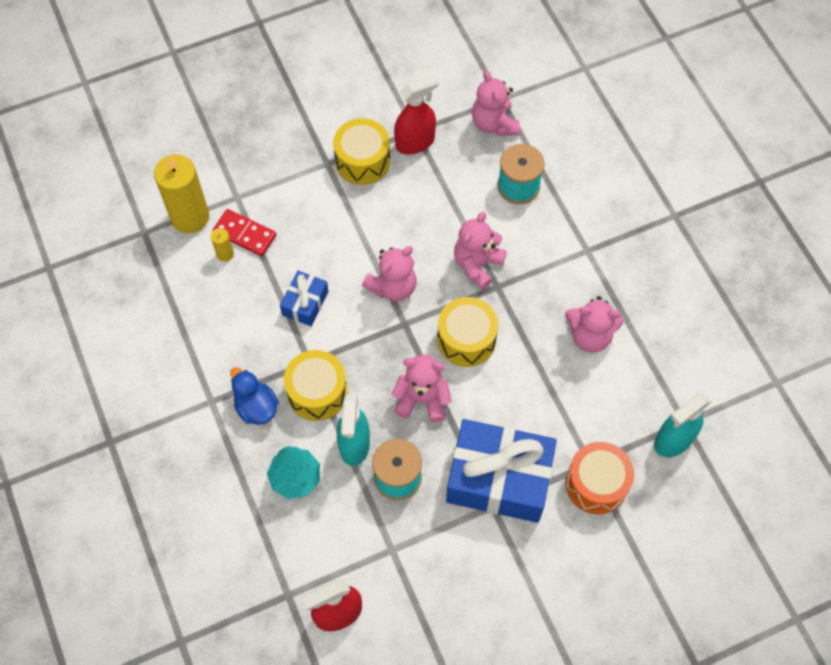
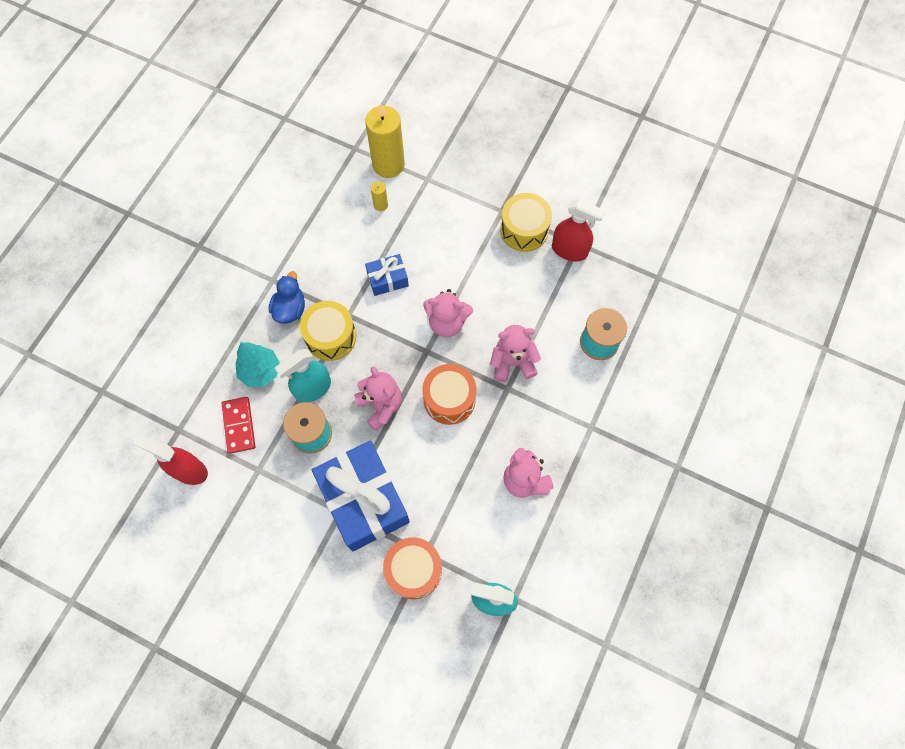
camera: 50 degrees right, 5 degrees up
red domino [213,209,276,256] -> red domino moved to [222,397,255,454]
yellow drum [437,297,498,367] -> orange drum [422,364,476,425]
pink teddy bear [472,71,520,136] -> none

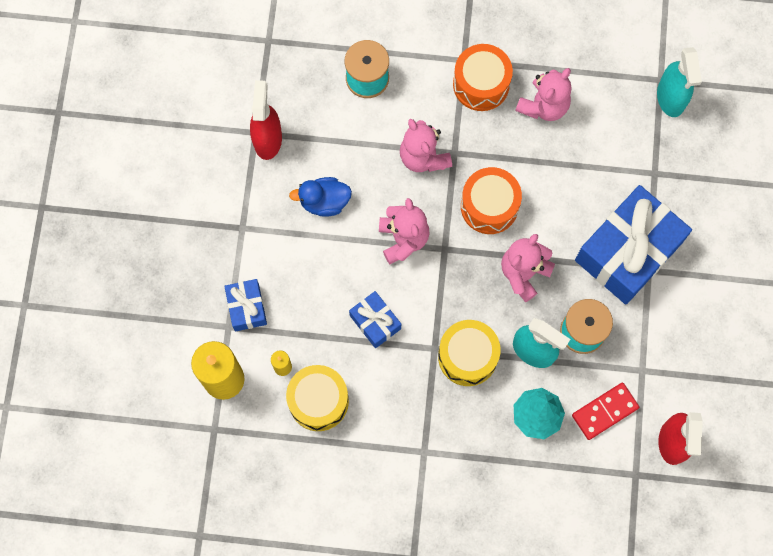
camera: 110 degrees left, 5 degrees up
blue duck [269,271,305,324] -> blue duck moved to [289,177,352,217]
orange drum [383,537,442,599] -> orange drum moved to [453,44,513,111]
yellow drum [500,193,552,252] -> yellow drum moved to [286,365,349,431]
none -> blue gift [224,279,267,331]

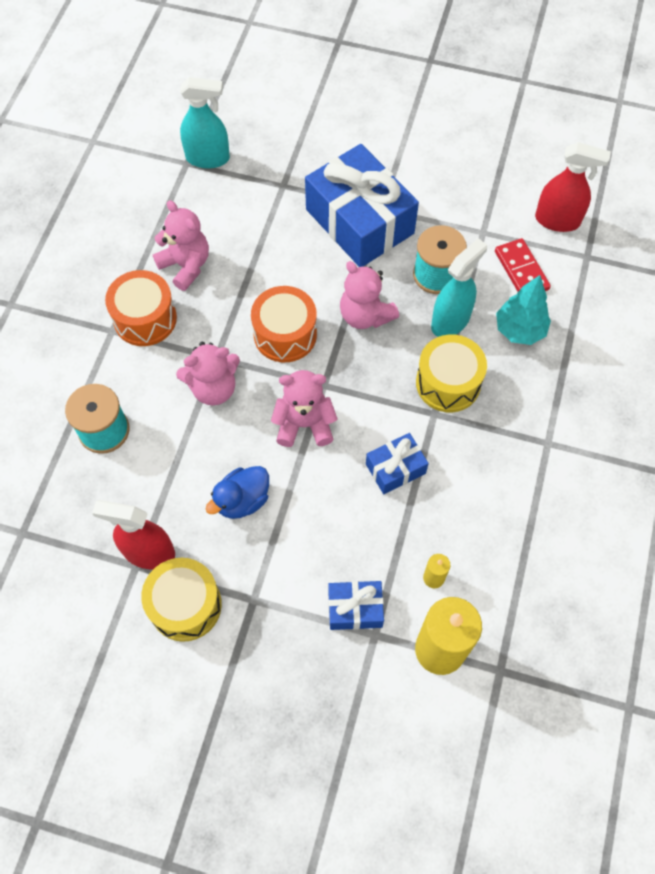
camera: 80 degrees left, 10 degrees down
yellow drum [286,365,349,431] -> yellow drum moved to [141,558,222,642]
blue duck [289,177,352,217] -> blue duck turned 45 degrees clockwise [206,466,269,519]

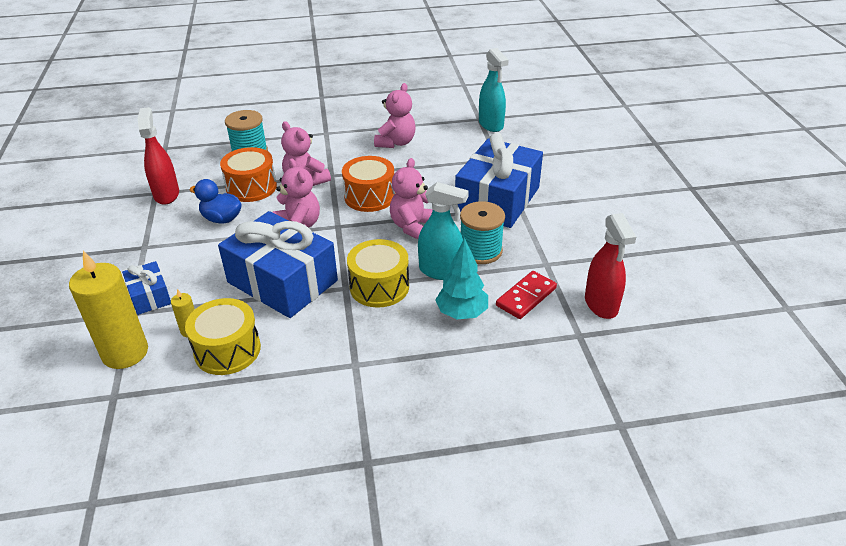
camera: 65 degrees right, 25 degrees down
orange drum [105,270,177,346] -> orange drum moved to [220,147,277,202]
yellow drum [141,558,222,642] -> yellow drum moved to [185,298,261,375]
blue gift [366,433,429,494] -> blue gift [218,211,338,318], size x2.09

